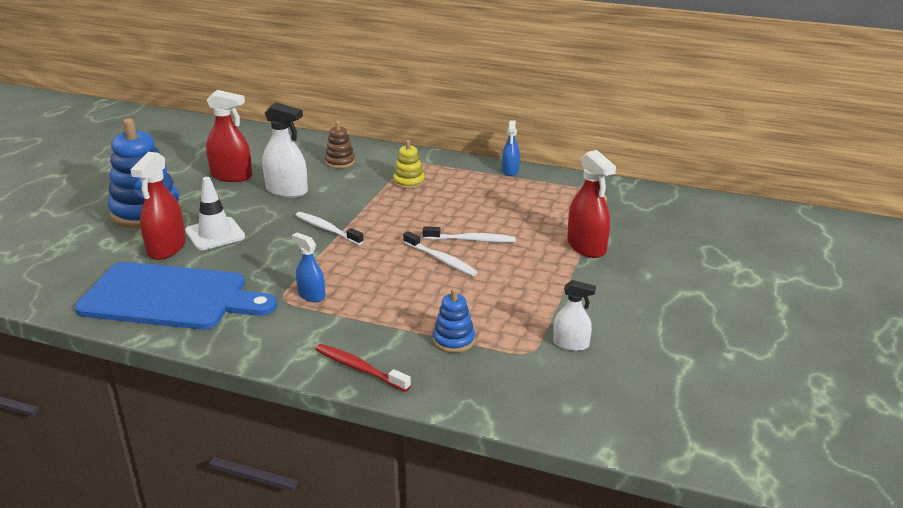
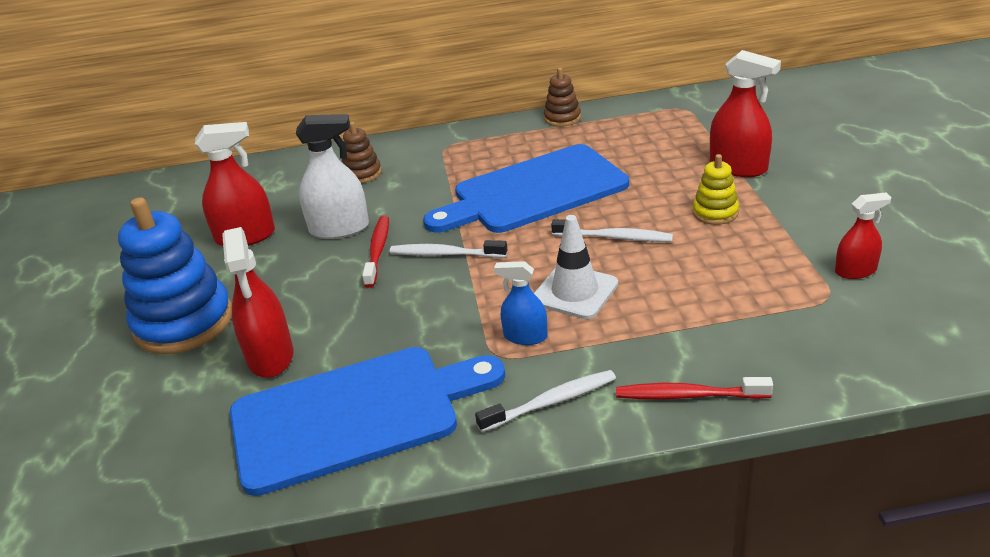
camera: 25 degrees left, 5 degrees up
white traffic cone [185,177,245,250] -> white traffic cone moved to [534,215,618,319]
yellow stacking toy [393,140,425,189] -> yellow stacking toy moved to [693,154,739,225]
white toothbrush [423,226,516,243] -> white toothbrush moved to [475,370,616,432]
blue stacking toy [433,288,475,353] -> none
blue spray bottle [502,120,520,176] -> brown stacking toy [544,68,581,127]
white spray bottle [553,280,596,351] -> red spray bottle [835,193,891,279]
none -> red toothbrush [362,216,389,288]
none -> blue cutting board [423,144,629,233]

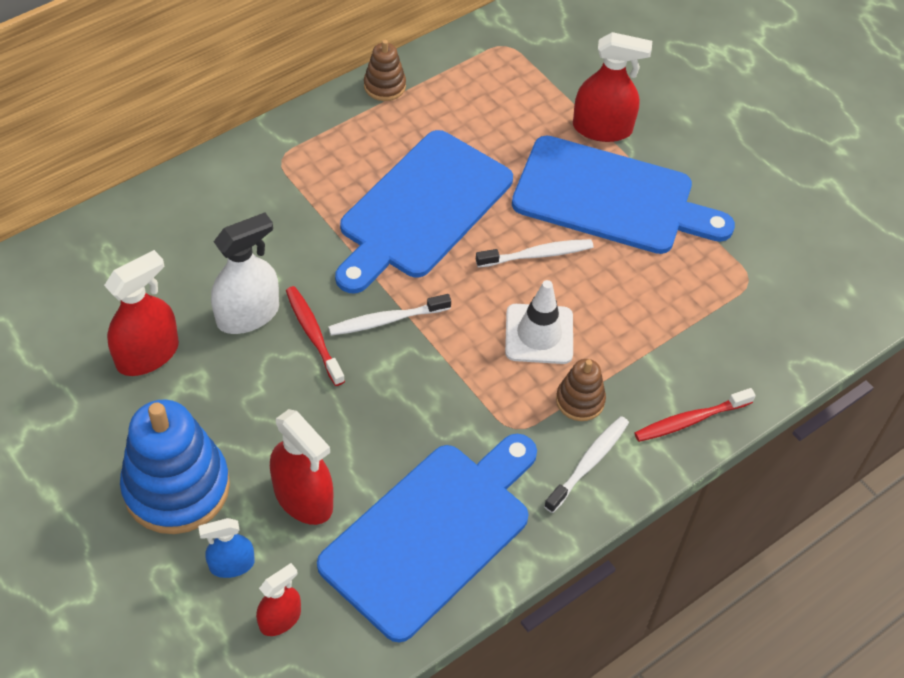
camera: 35 degrees left, 20 degrees up
brown stacking toy [342,122,382,183] -> brown stacking toy moved to [556,359,606,421]
blue spray bottle [494,261,548,345] -> blue spray bottle moved to [198,518,255,578]
yellow stacking toy [693,154,739,225] -> blue cutting board [512,135,735,254]
red spray bottle [835,193,891,279] -> red spray bottle moved to [256,563,301,636]

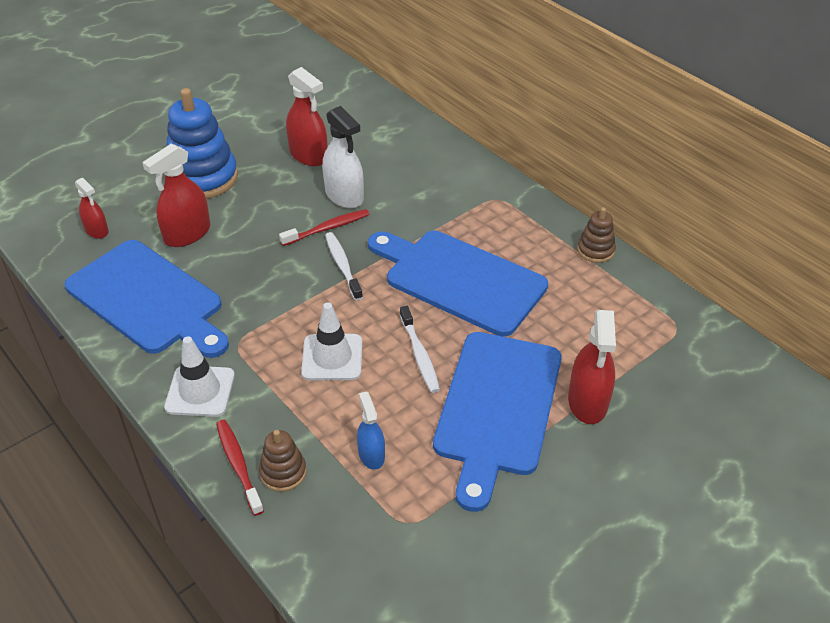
camera: 90 degrees right, 10 degrees down
blue spray bottle [198,518,255,578] -> blue spray bottle moved to [357,391,385,470]
white toothbrush [544,416,629,513] -> white traffic cone [164,336,235,417]
brown stacking toy [556,359,606,421] -> brown stacking toy moved to [259,430,306,492]

